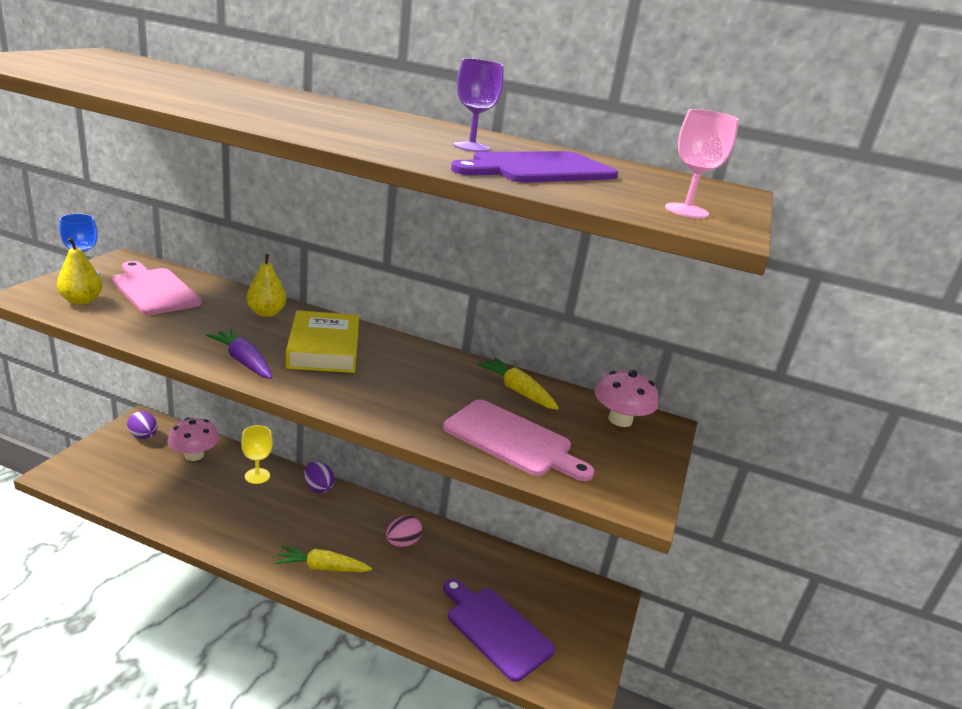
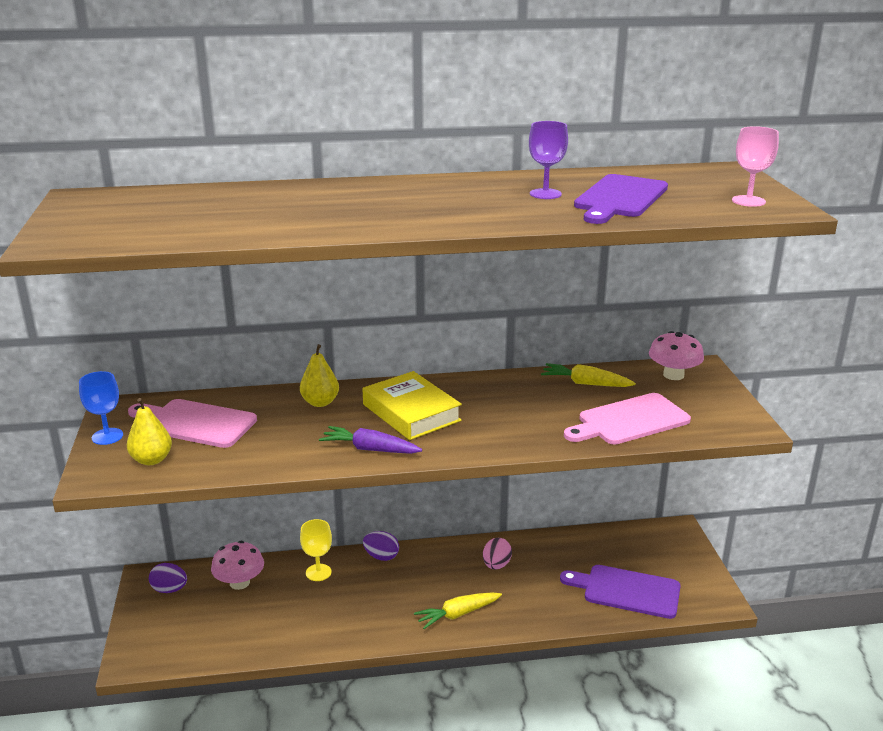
camera: 25 degrees left, 0 degrees up
pink cutting board [443,399,595,481] -> pink cutting board turned 150 degrees clockwise [564,393,691,444]

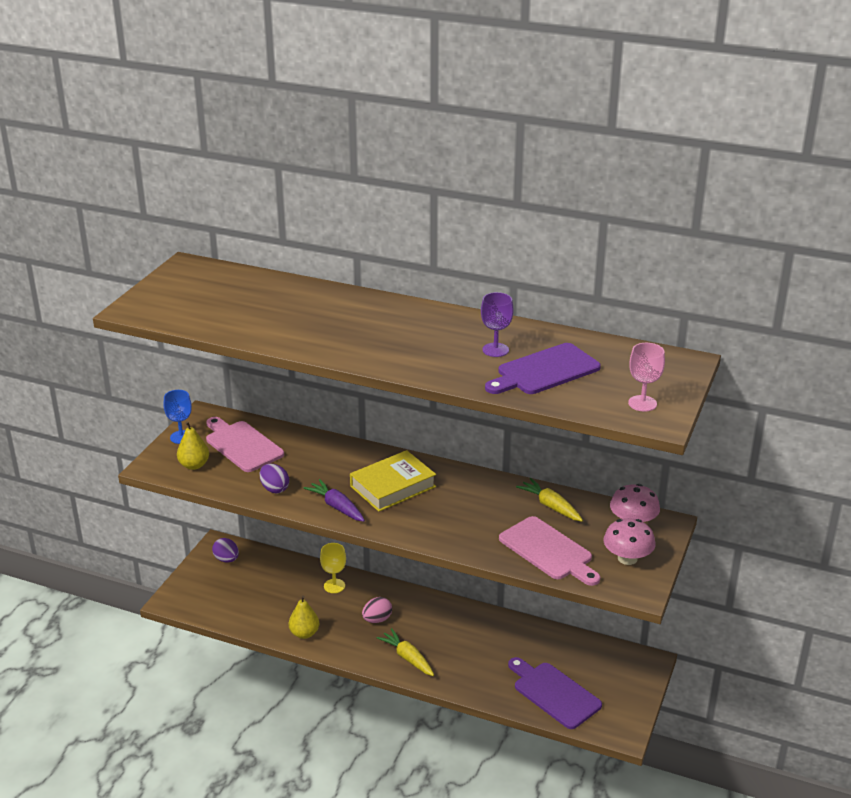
camera: 30 degrees right, 5 degrees up
pink mushroom [211,541,264,590] -> pink mushroom moved to [603,518,655,565]
yellow pear [300,344,339,407] -> yellow pear moved to [289,595,319,639]
yellow book [362,371,462,440] -> yellow book turned 60 degrees clockwise [350,450,436,512]
purple egg [363,531,399,561] -> purple egg moved to [260,464,289,493]
yellow carrot [414,592,502,629] -> yellow carrot turned 45 degrees clockwise [377,628,434,676]
pink egg [483,538,512,569] -> pink egg moved to [362,597,392,623]
pink cutting board [564,393,691,444] -> pink cutting board turned 135 degrees counterclockwise [499,516,600,586]

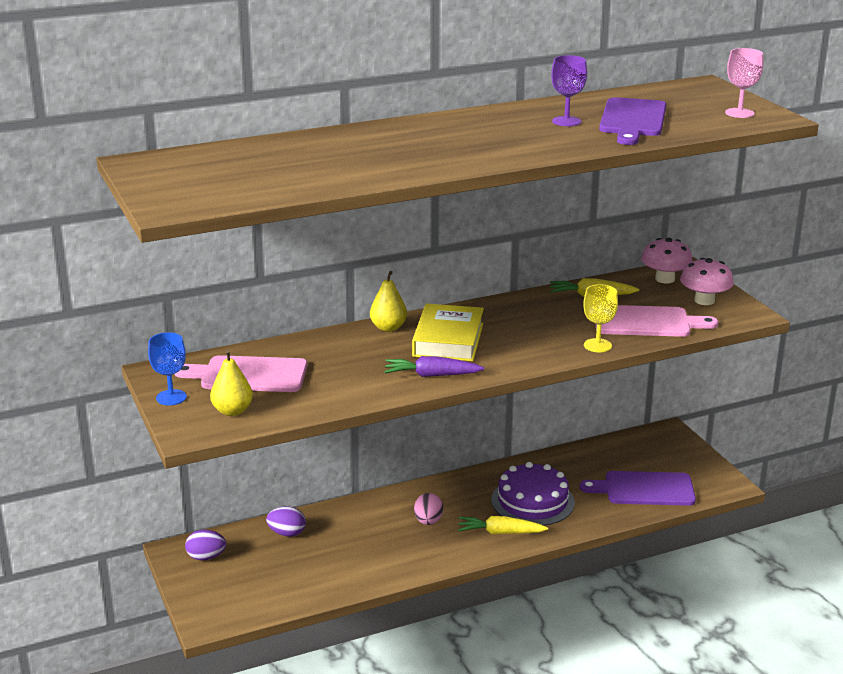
camera: 45 degrees left, 5 degrees down
purple egg [260,464,289,493] -> purple egg moved to [266,506,306,537]
yellow pear [289,595,319,639] -> yellow pear moved to [370,271,407,332]
yellow goblet [320,543,346,593] -> yellow goblet moved to [583,284,618,352]
none -> purple cake [491,462,575,526]

